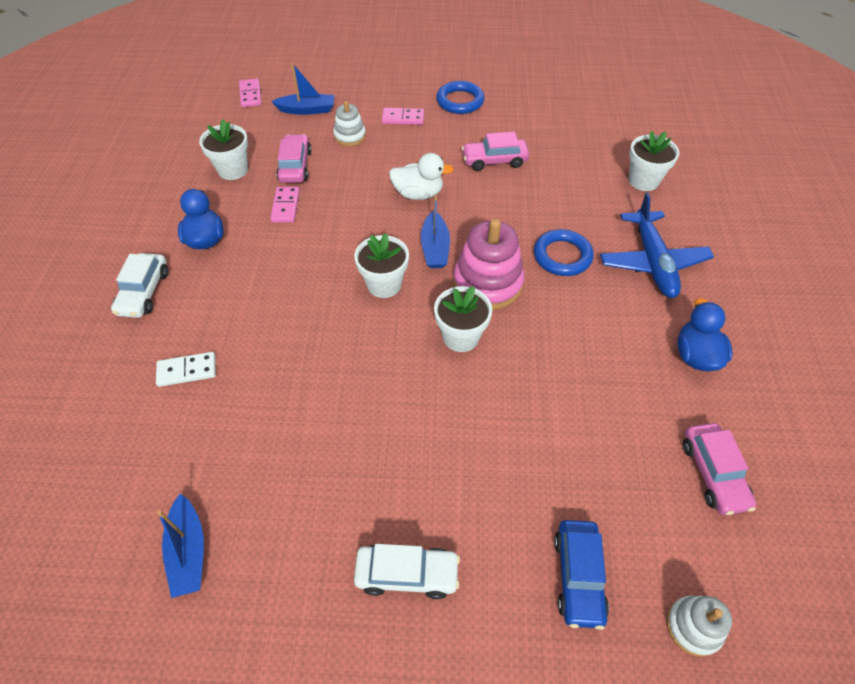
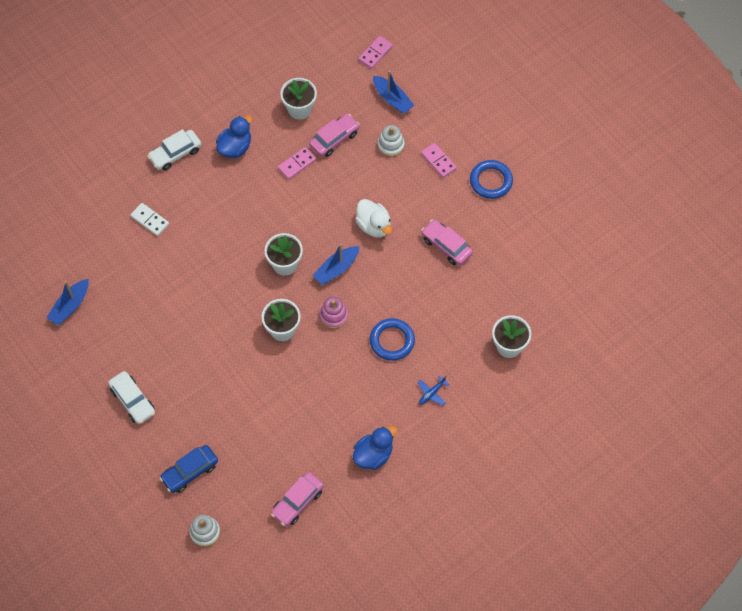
camera: 50 degrees right, 10 degrees up
pink stacking toy [453,219,524,310] -> pink stacking toy [319,297,348,329], size x0.56
blue plane [600,192,714,298] -> blue plane [417,375,449,406], size x0.42

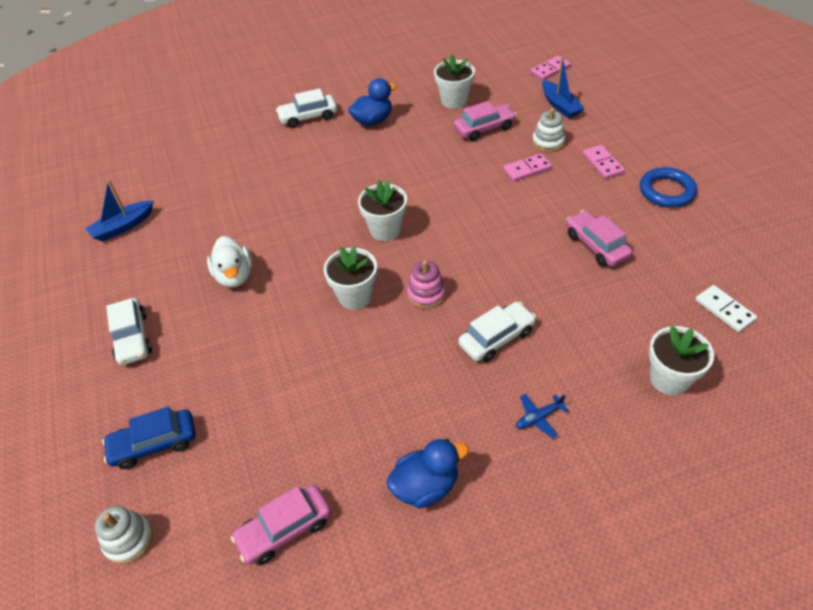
camera: 20 degrees right, 15 degrees down
white domino [130,203,169,236] -> white domino moved to [696,285,757,332]
pink domino [278,147,316,180] -> pink domino moved to [503,153,552,181]
blue boat [312,244,360,285] -> none
white duck [355,199,392,237] -> white duck moved to [207,236,252,287]
blue ring [370,318,415,361] -> white car [458,301,536,362]

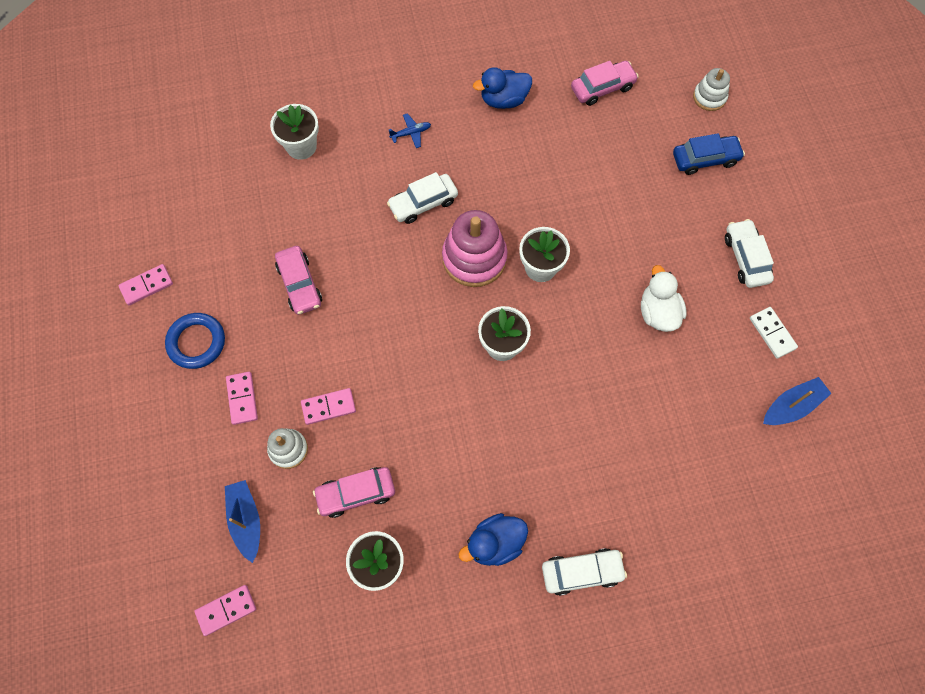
camera: 175 degrees left, 20 degrees up
pink stacking toy [407,260,446,309] -> pink stacking toy [442,210,508,287], size x1.79
white domino [696,285,757,332] -> white domino moved to [750,307,798,358]
none -> pink domino [118,264,173,305]

